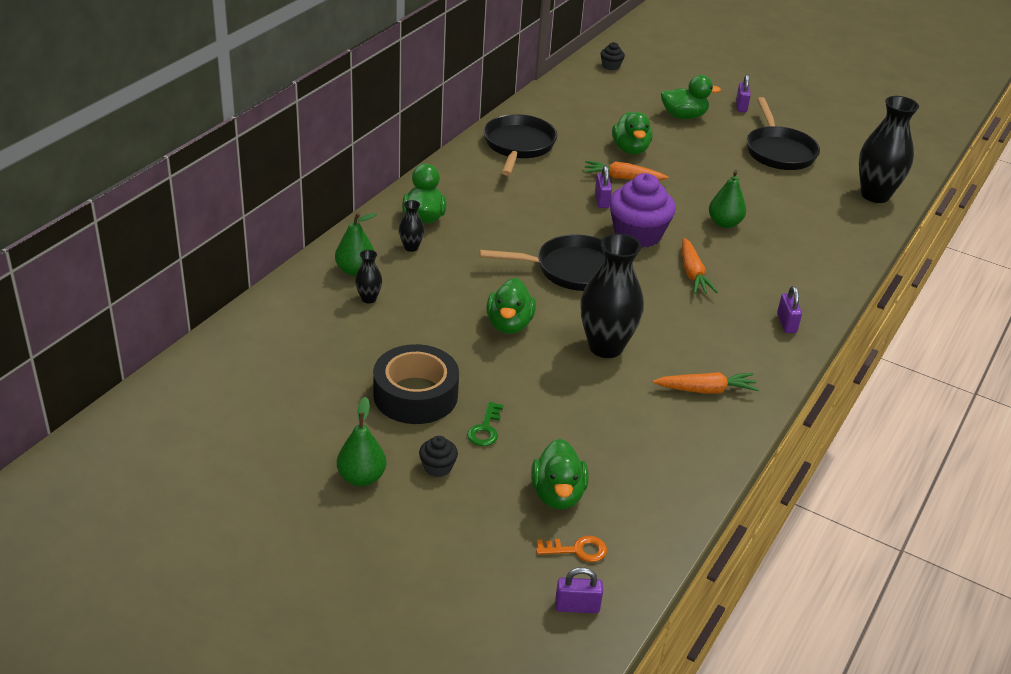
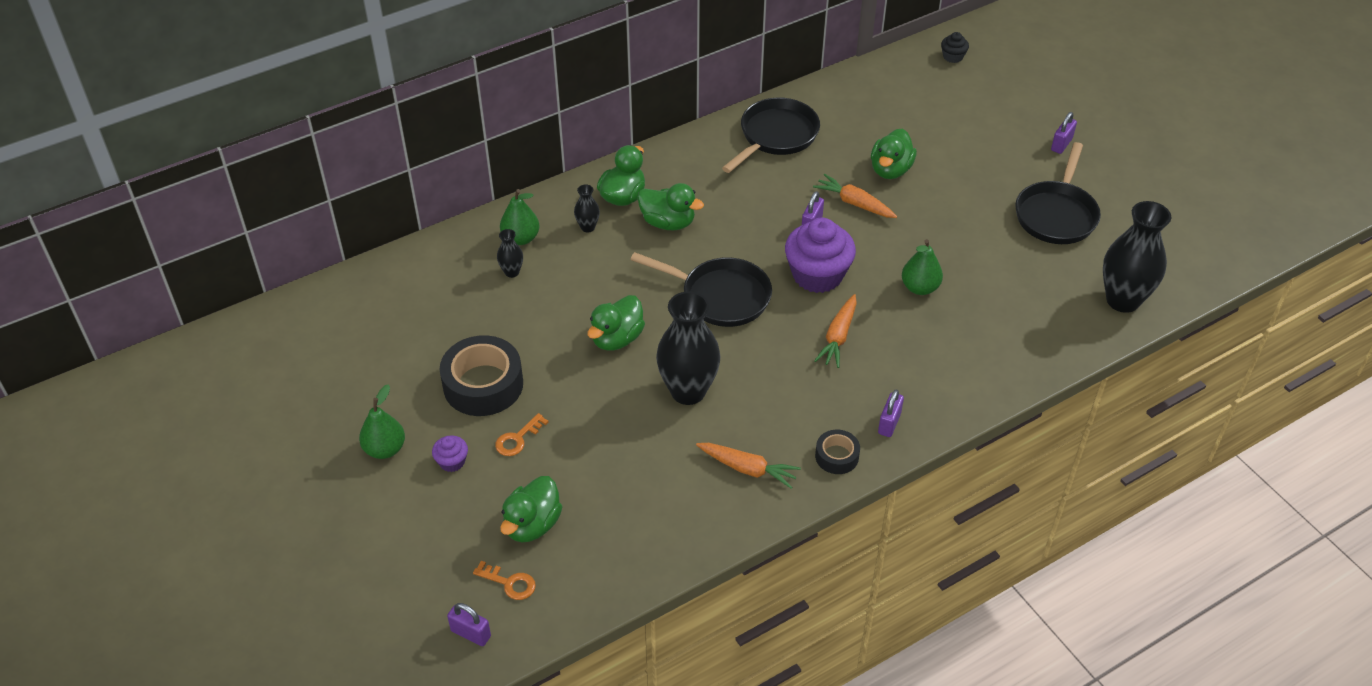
camera: 30 degrees right, 10 degrees up
black cupcake [419,436,458,477] -> purple cupcake [432,436,468,472]
green key [467,402,503,446] -> orange key [495,413,549,456]
green duck [661,75,721,119] -> green duck moved to [637,183,704,230]
none -> black tape [815,430,860,474]

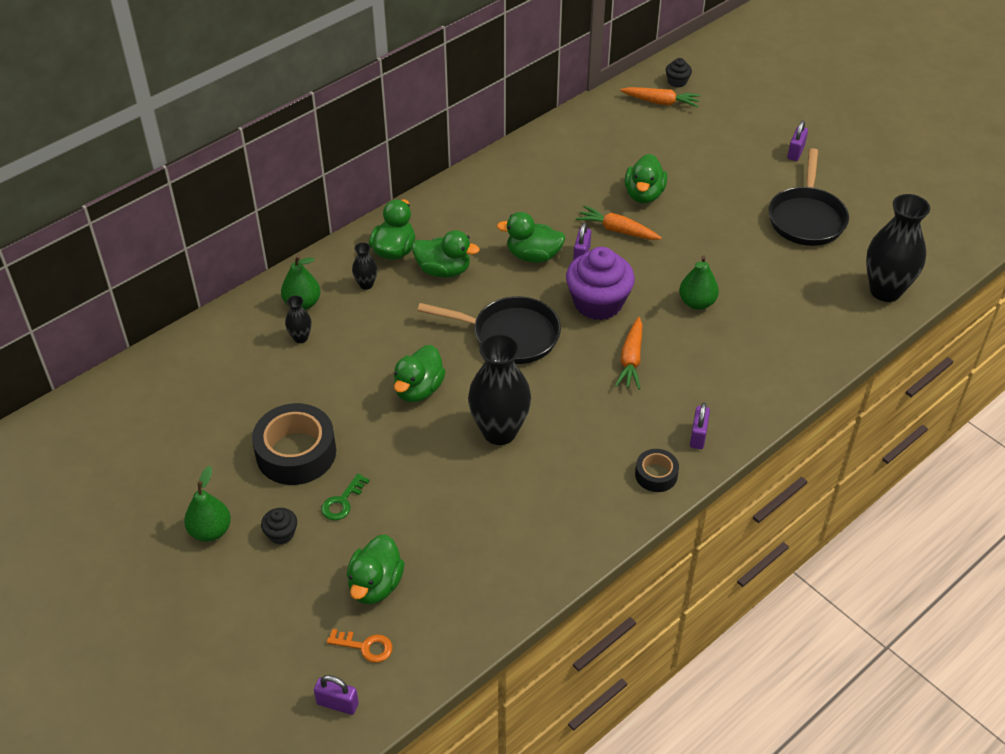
camera: 10 degrees left, 0 degrees up
purple cupcake [432,436,468,472] -> black cupcake [261,508,297,545]
orange key [495,413,549,456] -> green key [321,473,370,520]
orange carrot [696,443,801,489] -> orange carrot moved to [620,87,701,108]
black pan [722,98,820,173] -> none
none -> green duck [496,212,566,263]

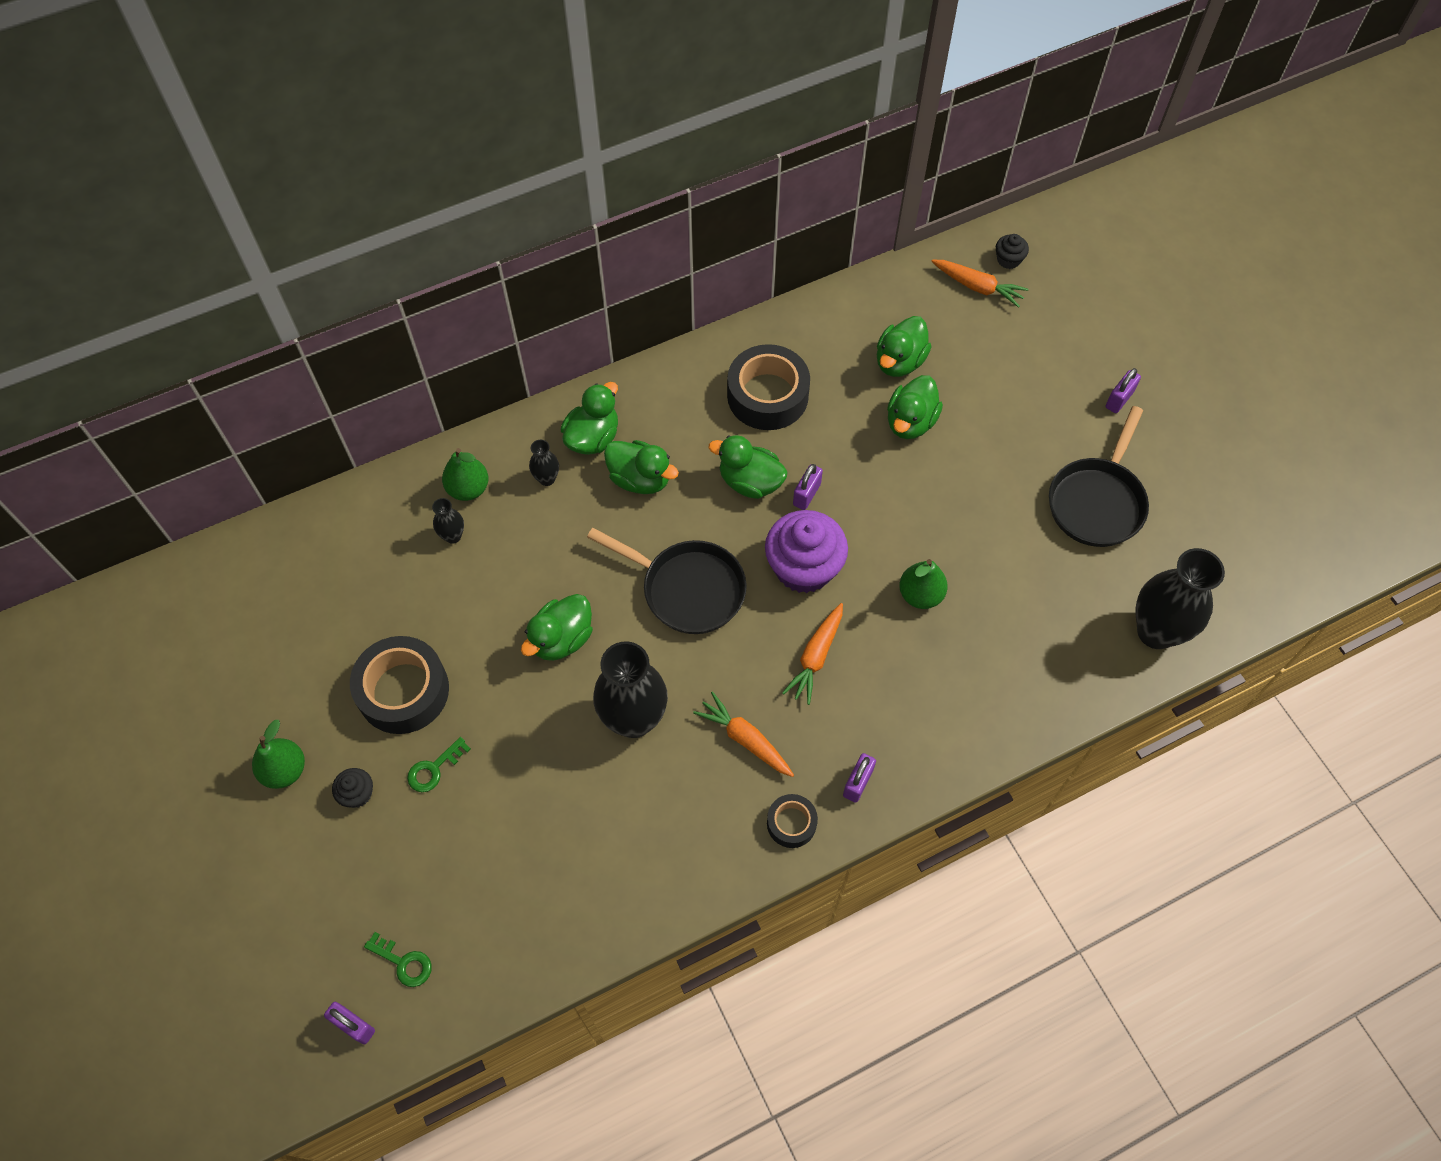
camera: 15 degrees right, 15 degrees up
orange key [327,629,393,663] -> green key [364,932,432,987]
green duck [347,535,404,604] -> green duck moved to [877,316,932,377]
orange carrot [576,205,662,240] -> orange carrot moved to [693,692,794,777]
none -> black tape [727,344,810,430]

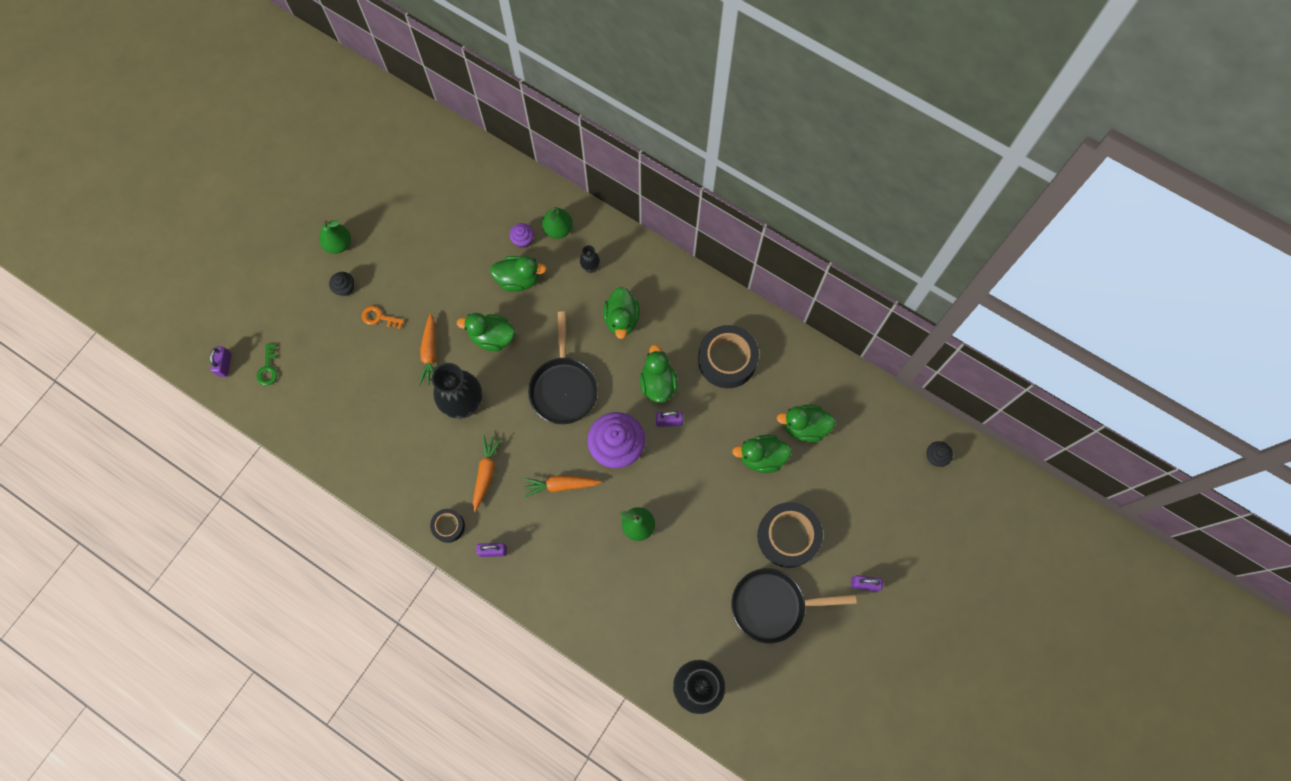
camera: 60 degrees right, 10 degrees up
black tape [350,636,449,734] -> black tape moved to [757,502,823,568]
green key [407,737,471,792] -> orange key [362,306,404,329]
black vase [432,498,464,544] -> purple cupcake [510,223,534,248]
green duck [560,382,618,455] -> green duck moved to [490,256,547,292]
orange carrot [931,260,1029,308] -> orange carrot moved to [419,313,436,385]

